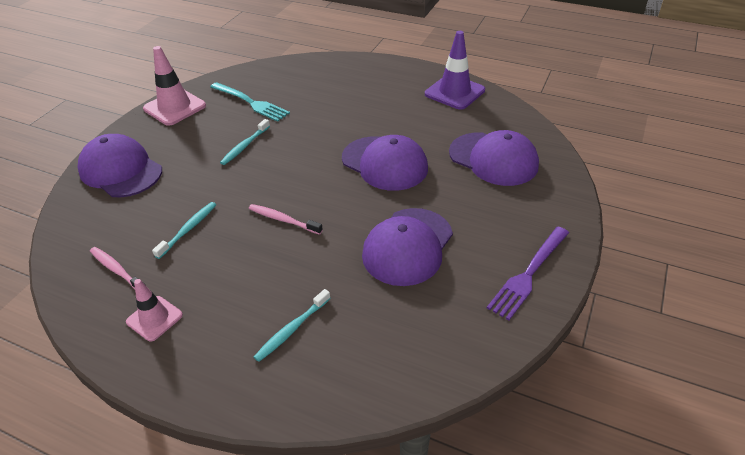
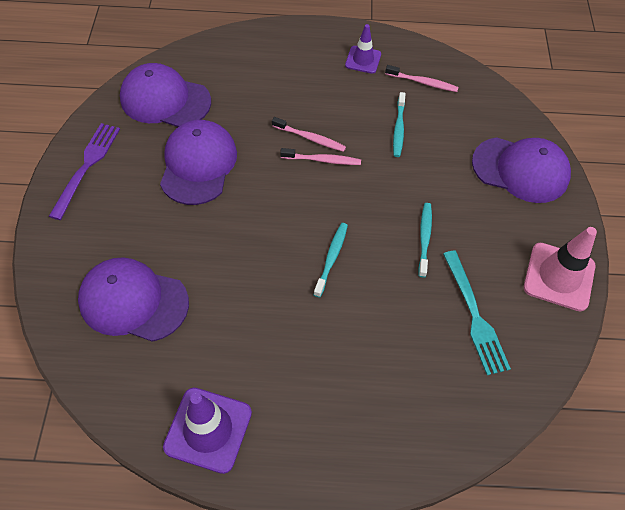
camera: 155 degrees right, 15 degrees up
pink traffic cone [126,279,183,342] -> purple traffic cone [345,24,381,74]
turquoise fork [210,82,290,122] -> turquoise fork turned 120 degrees counterclockwise [443,250,511,375]
turquoise toothbrush [254,289,331,362] -> turquoise toothbrush moved to [314,223,348,297]
purple cap [342,135,428,191] -> purple cap moved to [120,63,211,127]
none -> pink toothbrush [272,117,346,152]

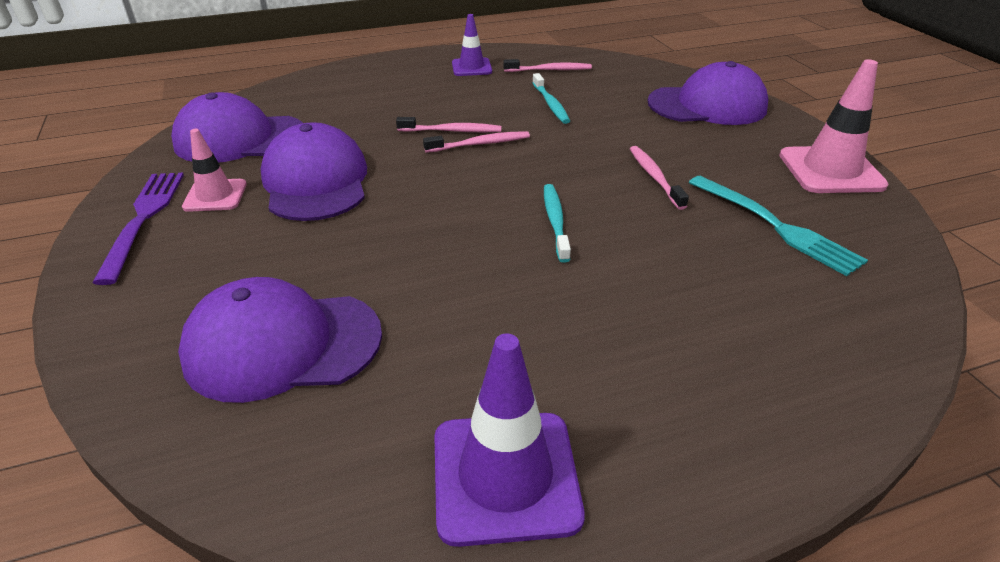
camera: 20 degrees left, 20 degrees down
turquoise toothbrush [418,203,432,277] -> pink toothbrush [630,146,689,210]
none -> pink traffic cone [182,129,247,212]

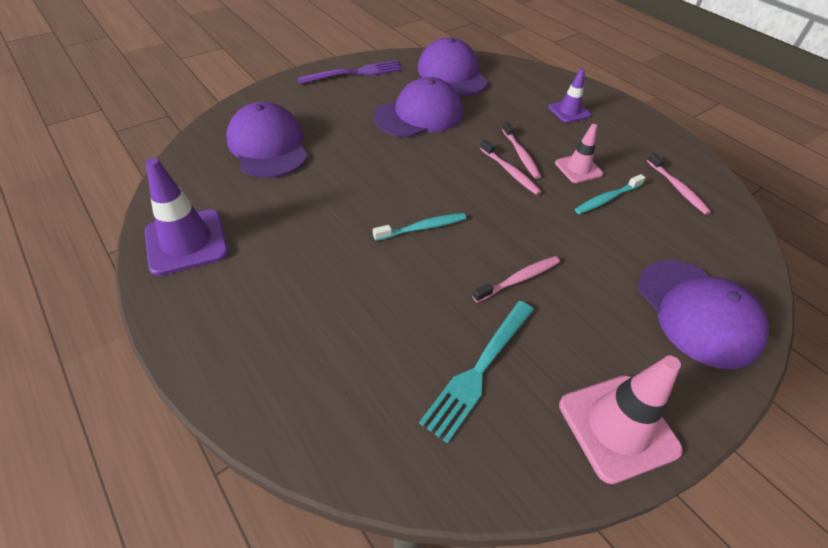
camera: 70 degrees right, 10 degrees up
pink traffic cone [182,129,247,212] -> pink traffic cone moved to [555,124,603,183]
purple traffic cone [452,14,492,76] -> purple traffic cone moved to [548,68,591,123]

